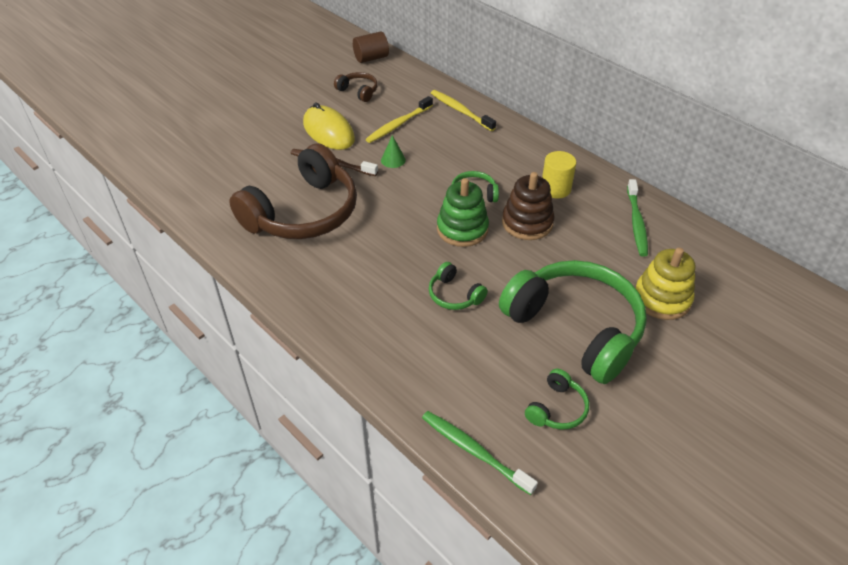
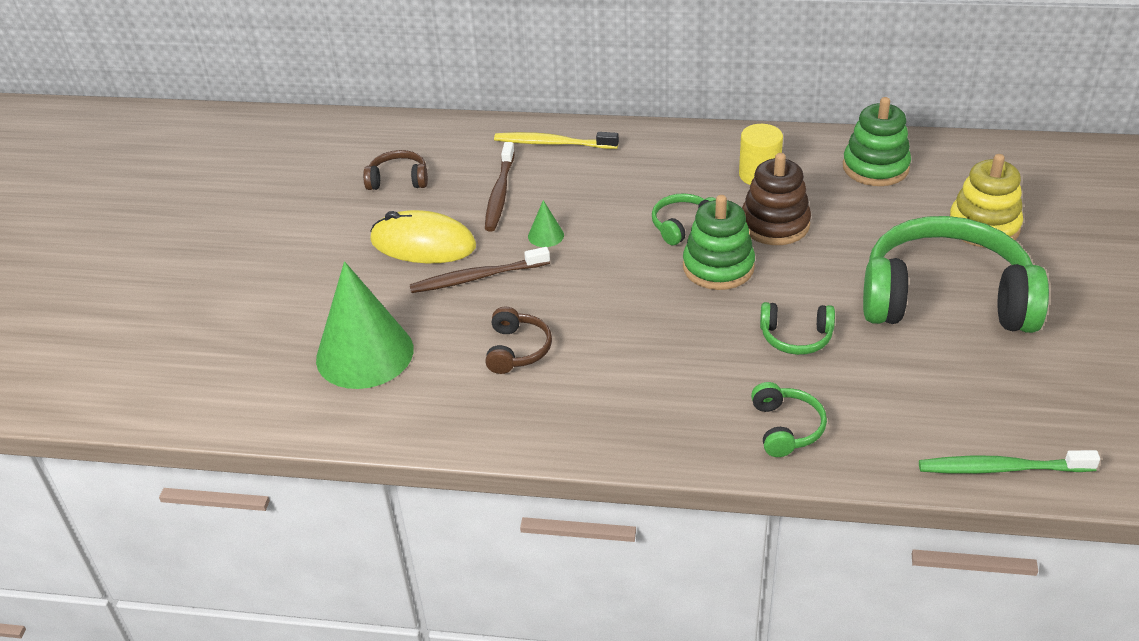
camera: 35 degrees left, 5 degrees down
brown headphones [229,143,357,239] -> brown headphones [485,306,552,374], size x0.43
brown cylinder [353,31,389,63] -> none
yellow toothbrush [365,96,433,143] -> brown toothbrush [485,142,515,232]
green headphones [525,369,589,430] -> green headphones moved to [751,382,827,457]
green toothbrush [627,179,648,257] -> green stacking toy [843,97,911,186]
none -> green cone [316,261,414,389]

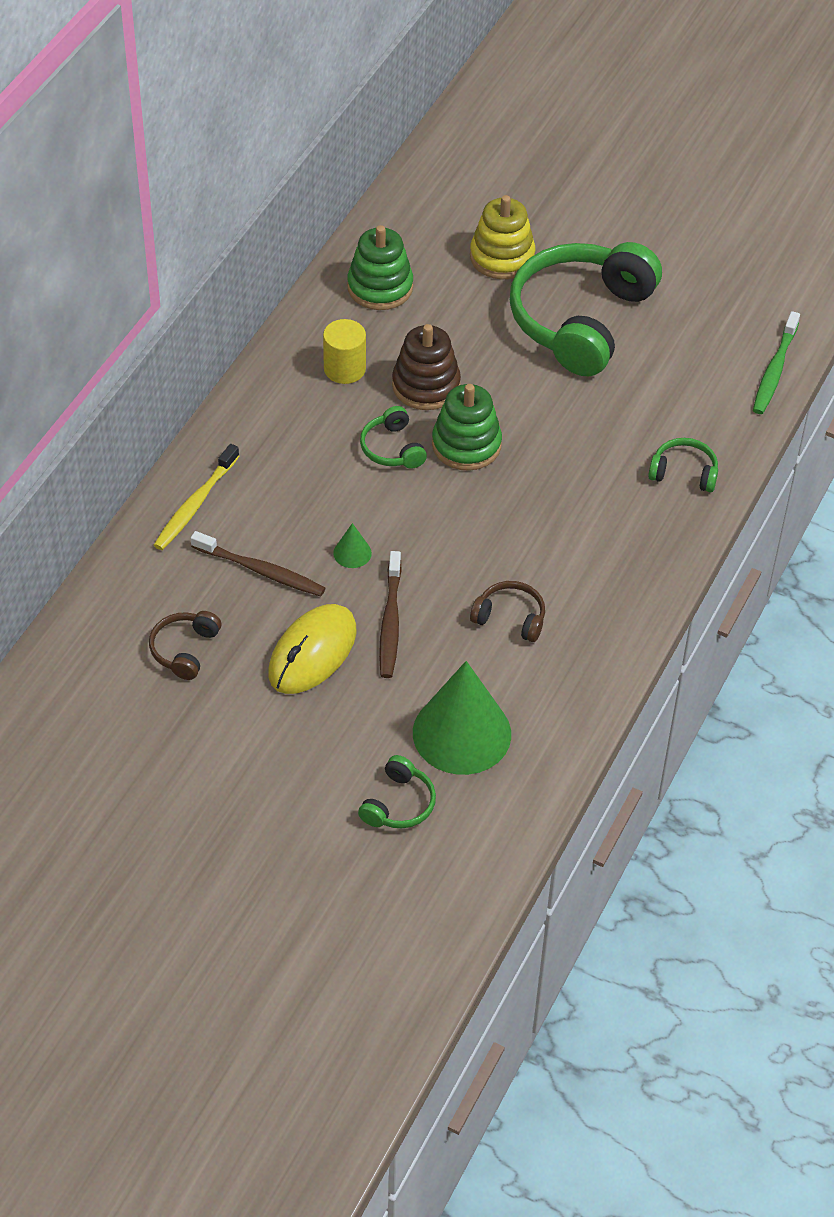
camera: 75 degrees left, 10 degrees up
green headphones [760,302,835,355] -> green headphones moved to [358,755,436,828]

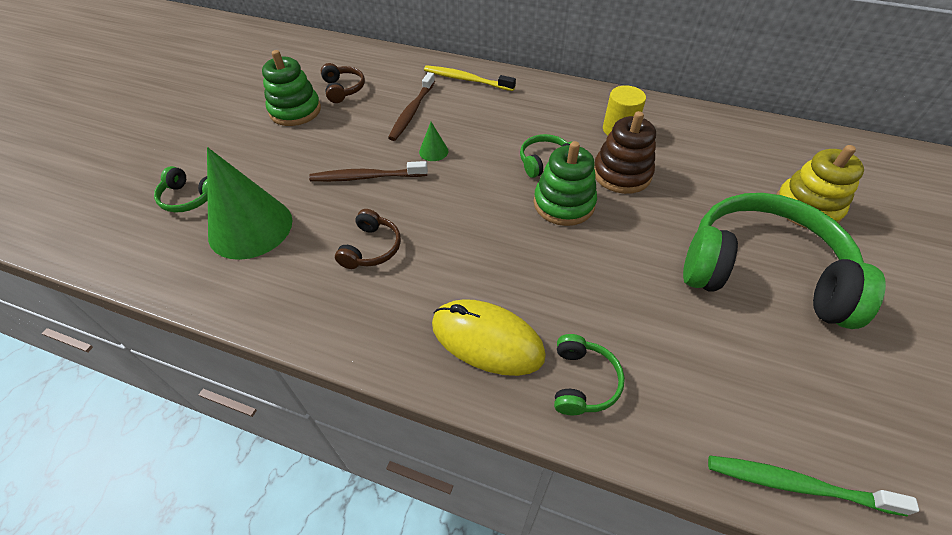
camera: 85 degrees right, 0 degrees up
brown headphones [149,611,221,680] -> brown headphones turned 60 degrees clockwise [321,63,365,103]
yellow mouse [268,604,357,694] -> yellow mouse moved to [432,299,546,376]
green stacking toy [347,225,413,310] -> green stacking toy moved to [262,50,321,126]

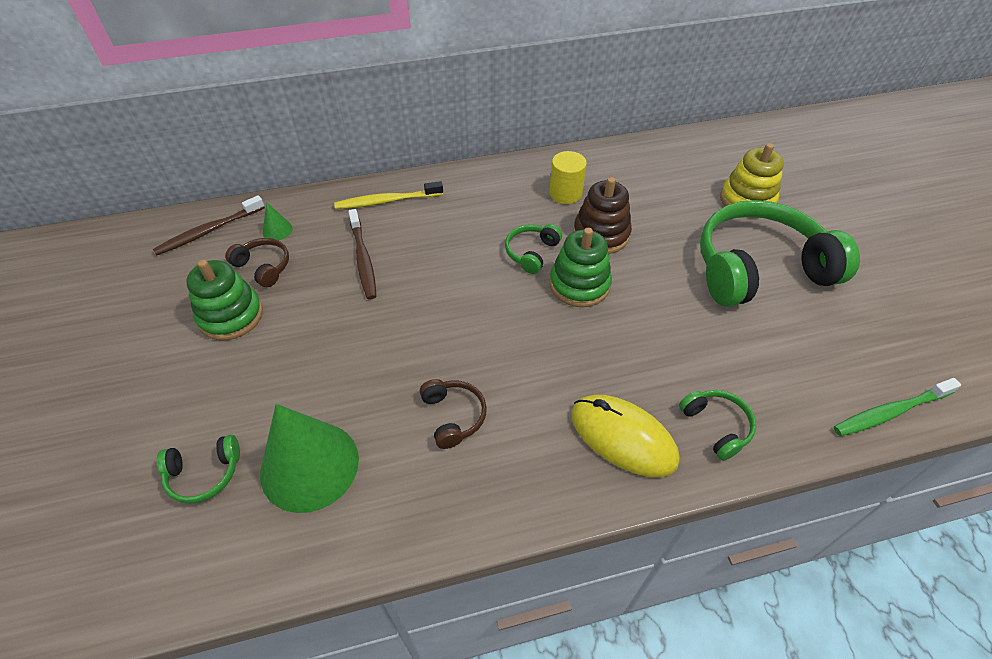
camera: 35 degrees left, 0 degrees up
brown toothbrush [309,161,428,182] -> brown toothbrush moved to [153,195,265,255]
green cone [419,122,448,161] -> green cone moved to [262,203,293,240]
yellow mouse [432,299,546,376] -> yellow mouse turned 45 degrees clockwise [571,395,680,477]

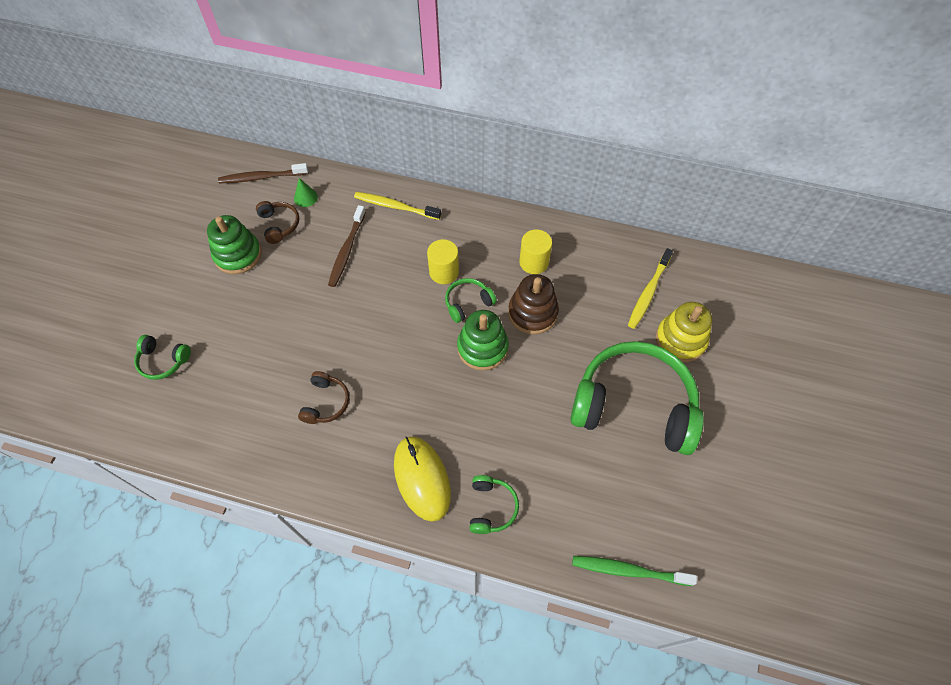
camera: 30 degrees right, 10 degrees up
green cone [260,404,359,513] -> none
none -> yellow cylinder [427,239,459,284]
none -> yellow toothbrush [628,248,673,329]

